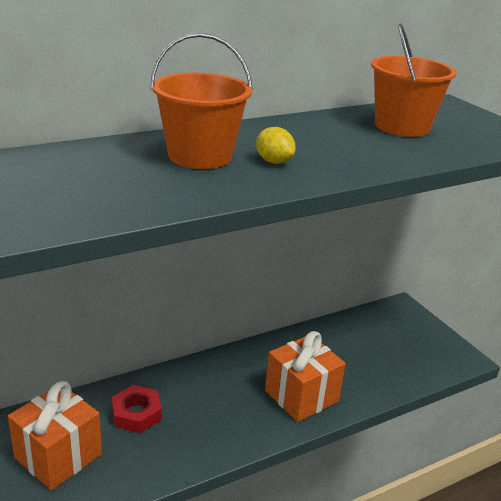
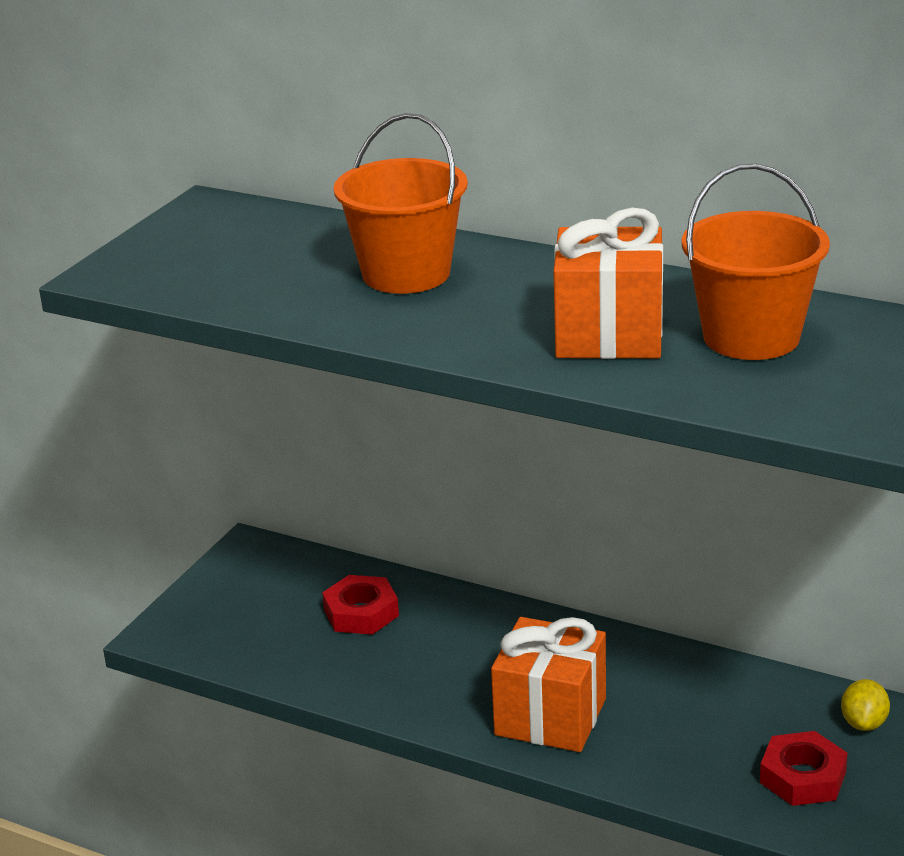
camera: 60 degrees right, 0 degrees up
orange gift [8,381,102,490] -> orange gift moved to [554,208,663,359]
yellow lemon [256,127,296,164] -> yellow lemon moved to [841,679,890,731]
none -> red nut [760,731,847,806]

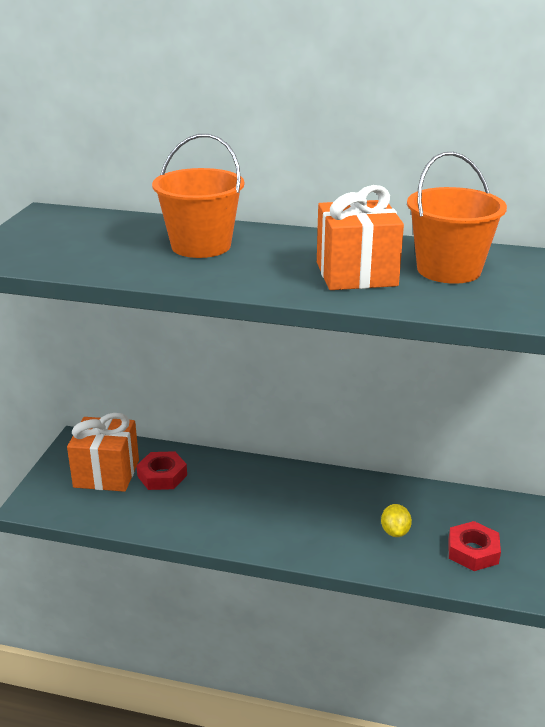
camera: 15 degrees left, 0 degrees up
orange gift [491,617,606,752] -> orange gift moved to [67,413,139,492]
yellow lemon [841,679,890,731] -> yellow lemon moved to [381,504,412,537]

